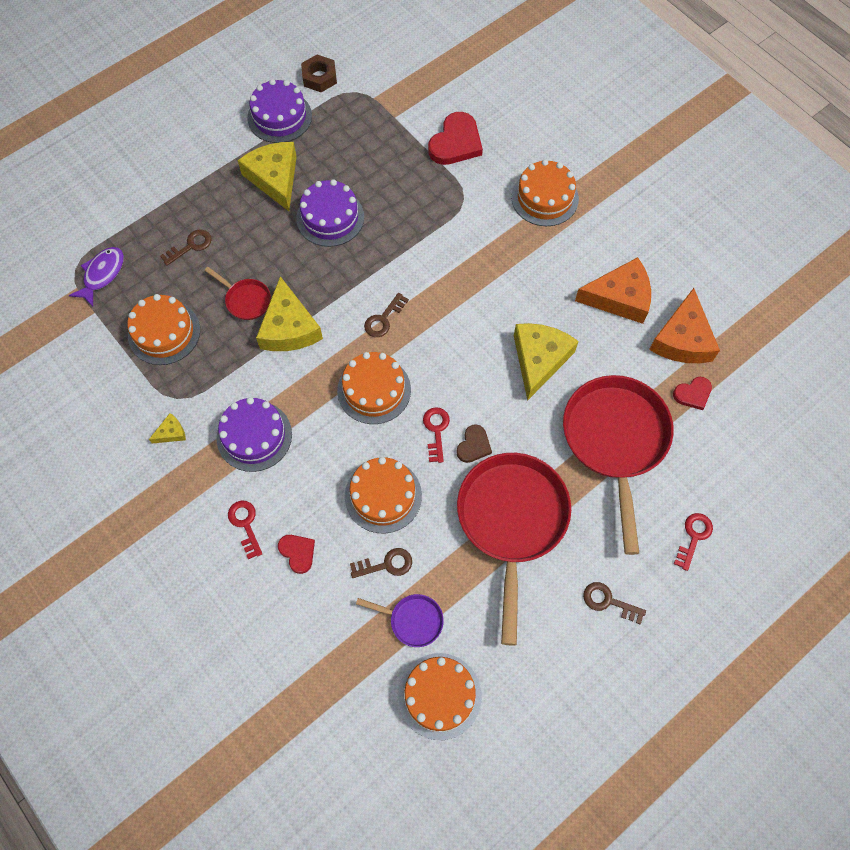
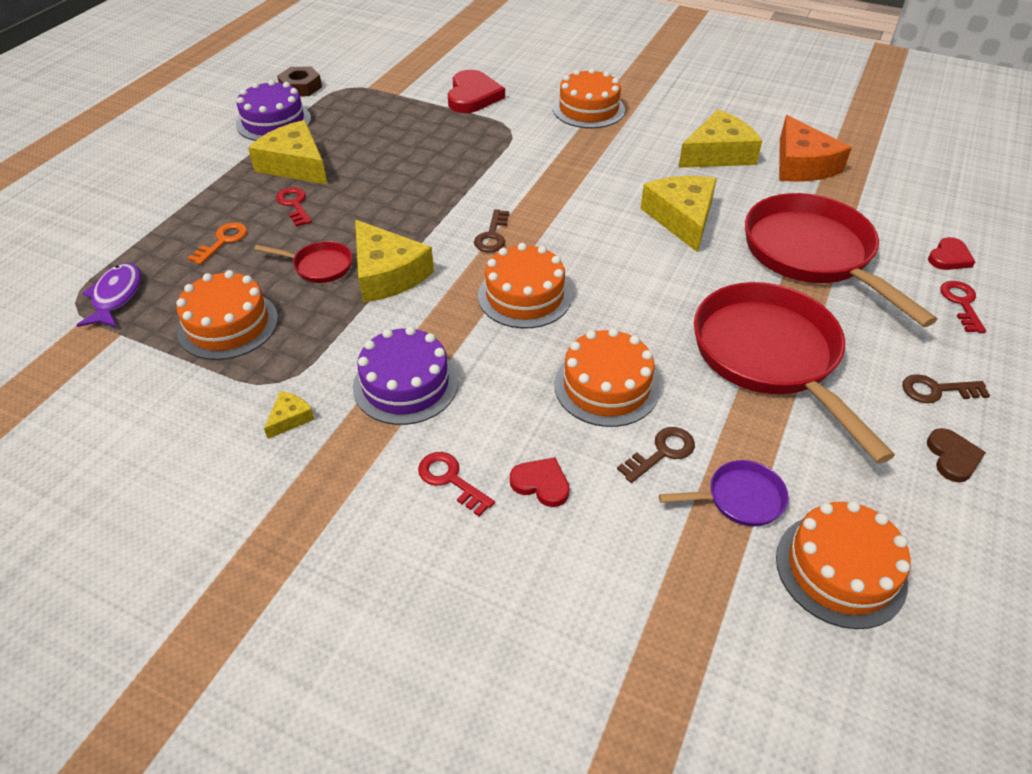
camera: 25 degrees left, 20 degrees down
brown key [160,230,212,266] -> orange key [188,222,248,265]
purple cake [296,179,364,247] -> none
red key [423,407,450,463] -> red key moved to [276,187,312,227]
brown heart [456,424,492,463] -> brown heart moved to [927,428,986,482]
orange cheese [575,257,651,324] -> yellow cheese [678,110,762,168]
red heart [673,377,712,410] -> red heart moved to [928,237,975,270]

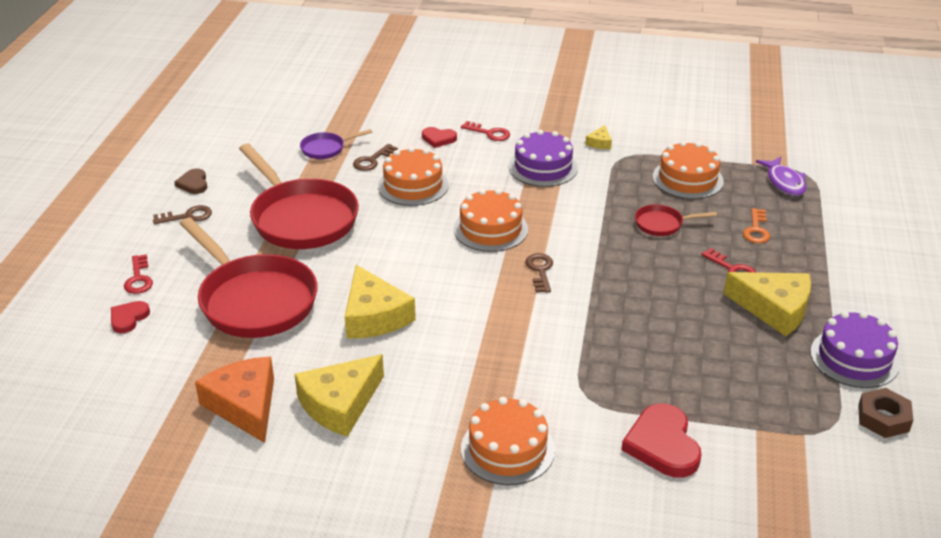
camera: 165 degrees right, 10 degrees down
yellow cheese [355,220,434,303] -> none
orange cake [776,501,911,629] -> none

